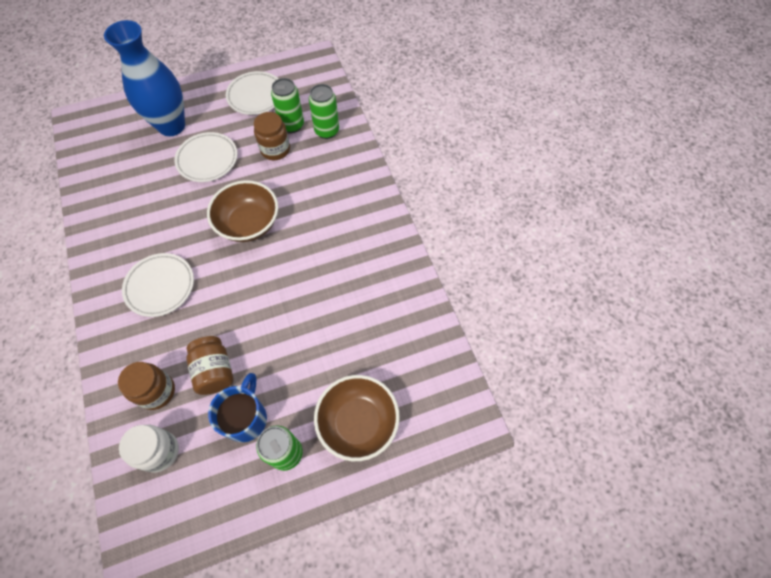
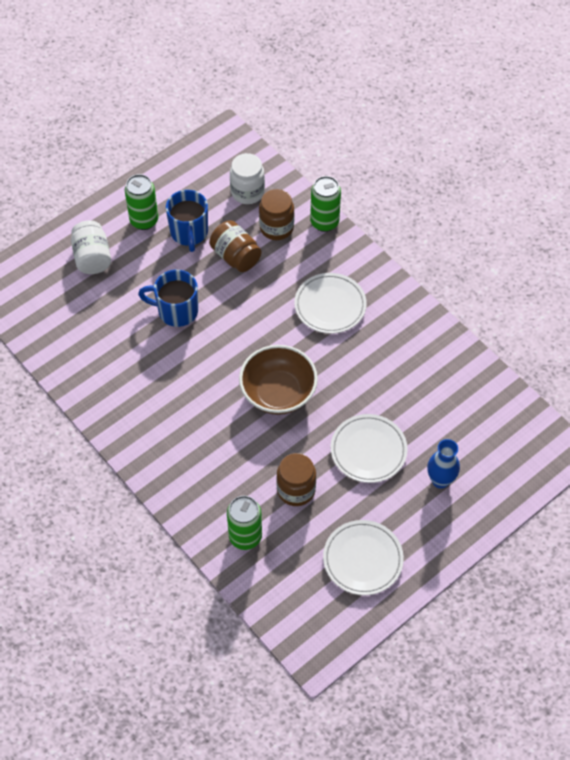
camera: 160 degrees right, 5 degrees down
blue vase [104,20,185,136] -> blue vase [427,439,460,489], size x0.51
green can [271,78,304,133] -> green can moved to [310,176,341,232]
brown bowl [314,375,400,461] -> white jar [71,220,111,274]
none -> blue mug [138,270,198,327]

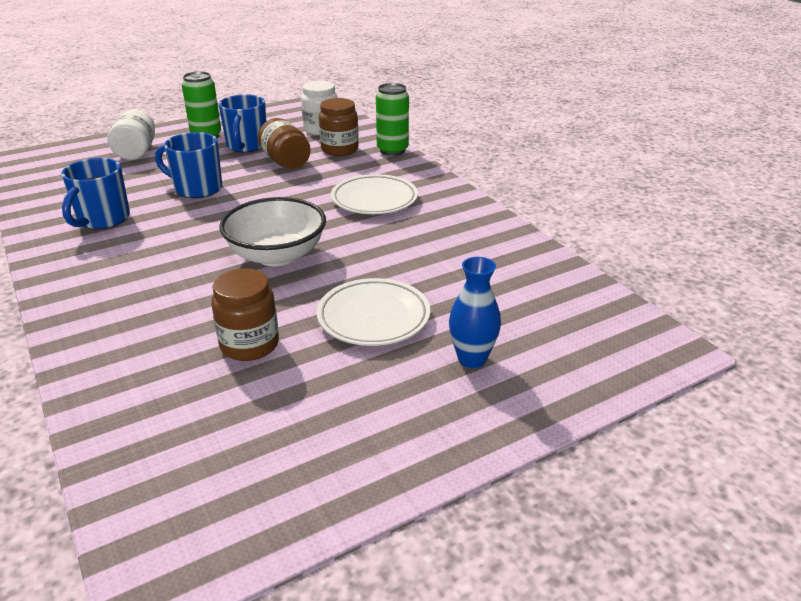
camera: 10 degrees right, 25 degrees down
green can [227,496,262,550] -> none
brown bowl [239,345,318,415] -> white bowl [219,197,326,266]
white plate [323,520,404,595] -> none
none -> blue mug [61,158,130,230]

